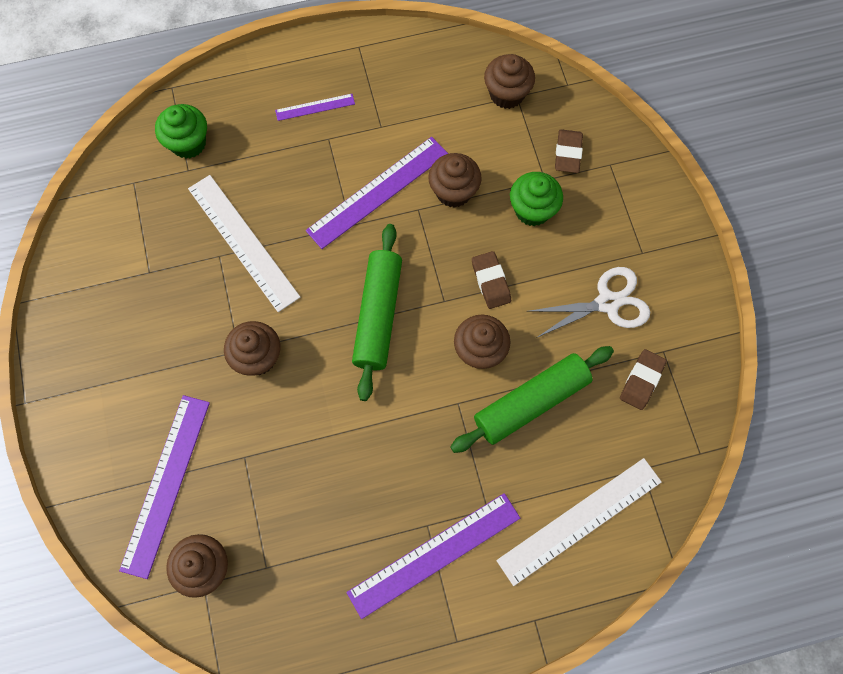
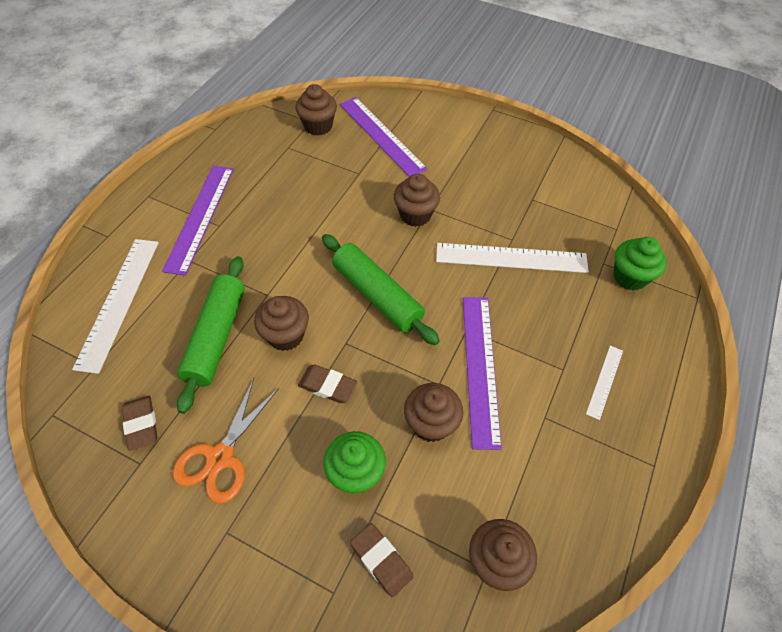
camera: 130 degrees right, 15 degrees down
purple ruler [275,94,355,121] -> white ruler [586,346,623,420]
white scissors [526,267,650,338] -> orange scissors [173,378,279,504]

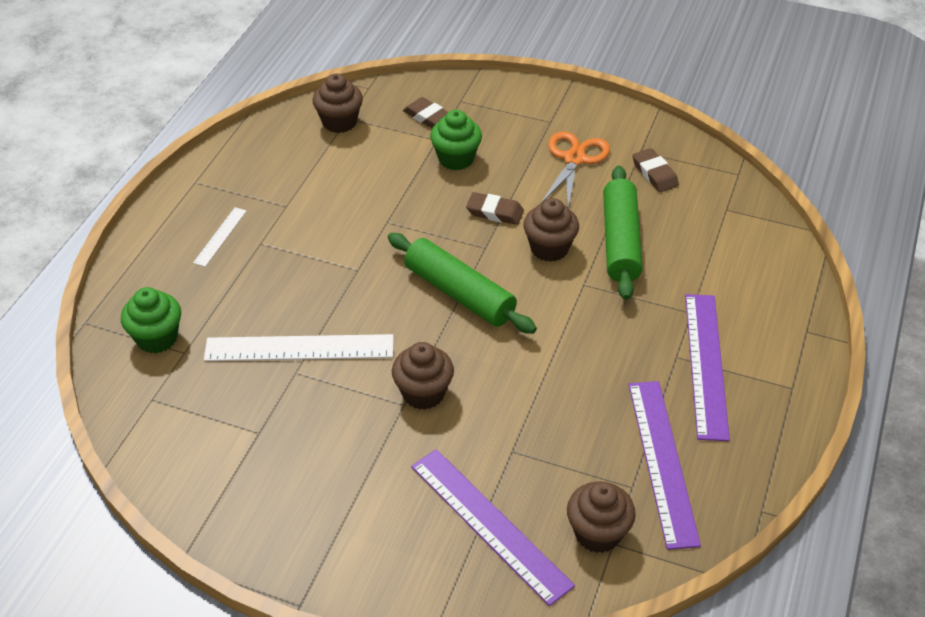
camera: 175 degrees right, 10 degrees down
white ruler [72,239,159,374] -> none
brown cupcake [404,383,463,442] -> none
purple ruler [463,297,502,450] -> purple ruler moved to [629,381,701,550]

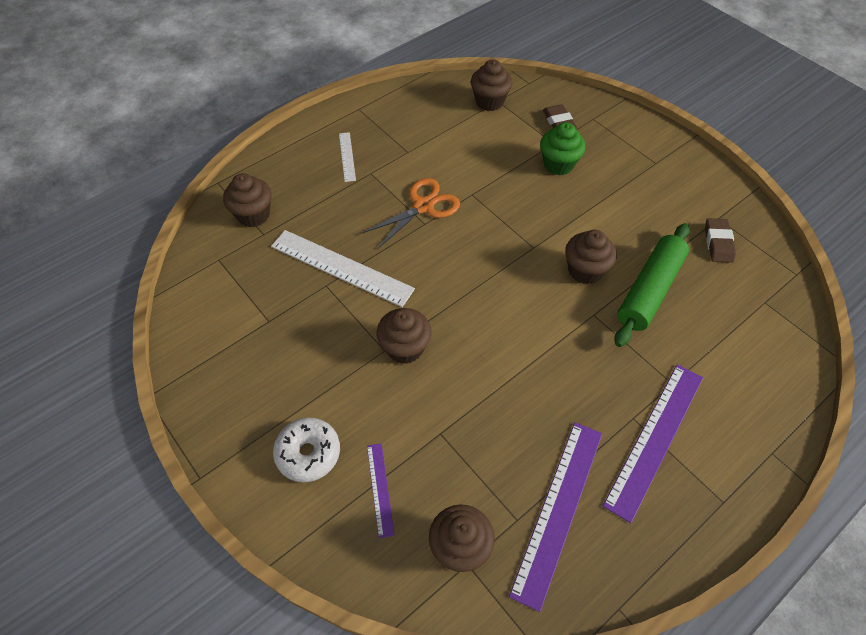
camera: 30 degrees right, 10 degrees up
green cupcake [121,287,181,353] -> brown cupcake [223,173,271,227]
white ruler [193,207,247,267] -> white ruler turned 60 degrees counterclockwise [339,132,356,182]
green rolling pin [388,233,537,334] -> none
purple ruler [411,449,575,606] -> purple ruler [367,443,395,538], size x0.50
brown eraser [466,192,524,225] -> none
orange scissors [541,131,610,208] -> orange scissors moved to [361,178,460,249]
none -> white donut [273,418,340,482]

